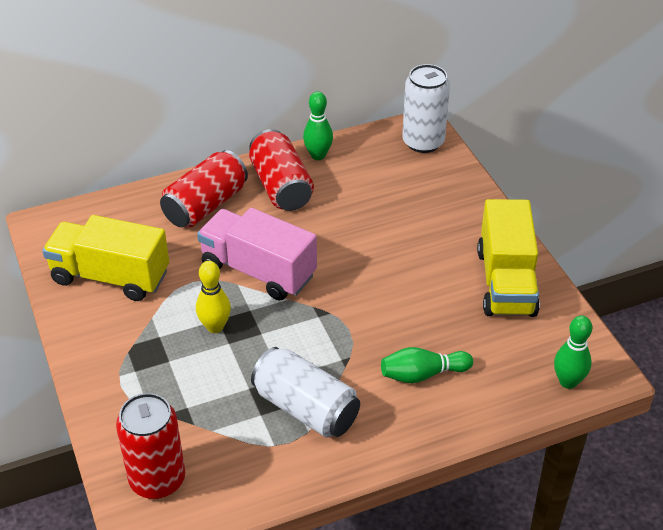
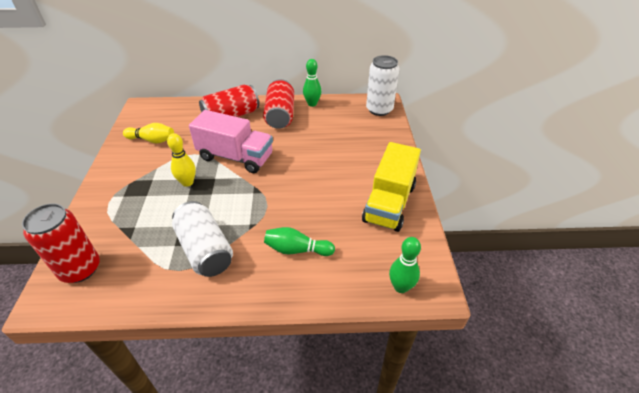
camera: 20 degrees right, 0 degrees up
yellow truck [42,215,169,301] -> yellow bowling pin [123,123,174,144]
pink truck [197,208,317,300] -> pink truck turned 150 degrees clockwise [189,110,273,173]

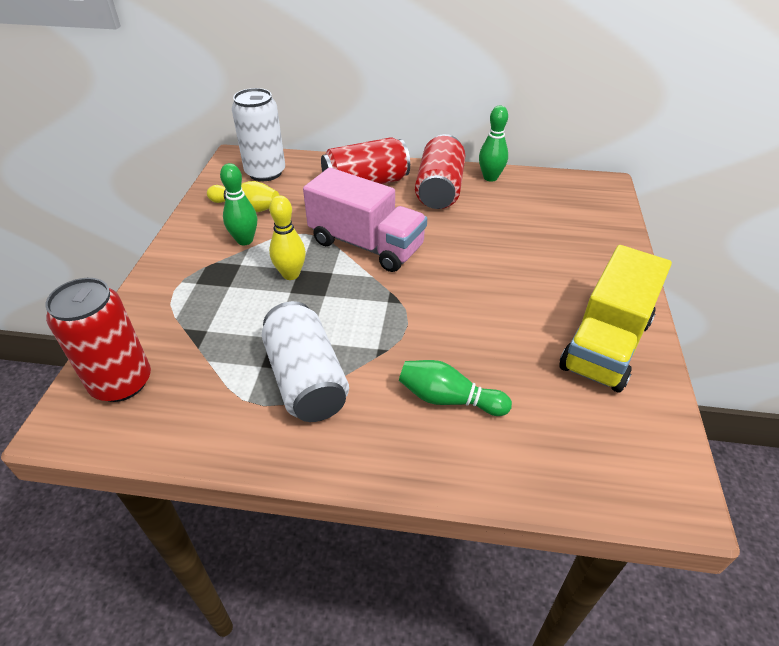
camera: 10 degrees right, 0 degrees up
white can [366,55,399,116] -> white can moved to [231,88,285,181]
green bowling pin [389,237,421,293] -> green bowling pin moved to [220,163,257,245]

